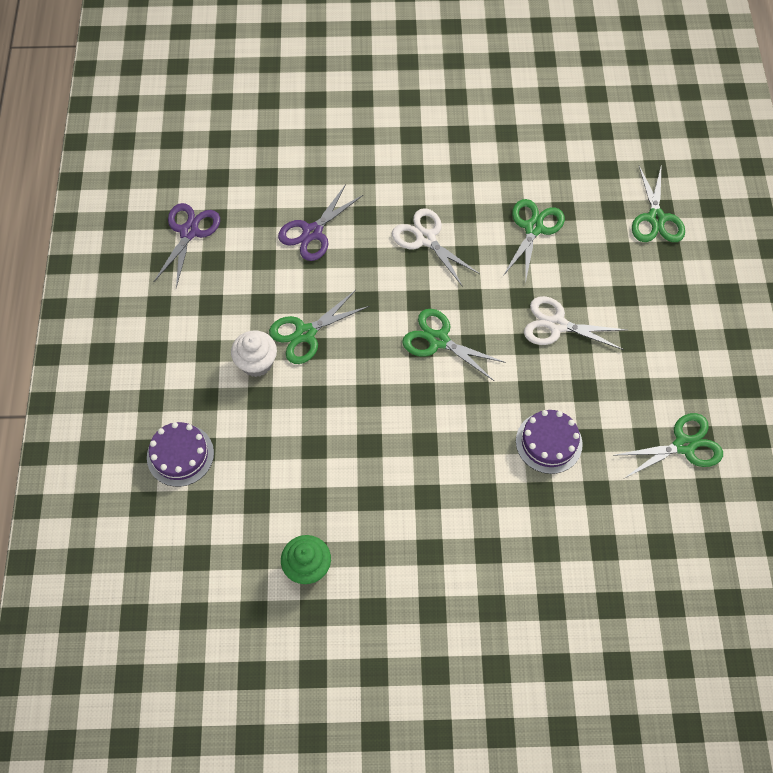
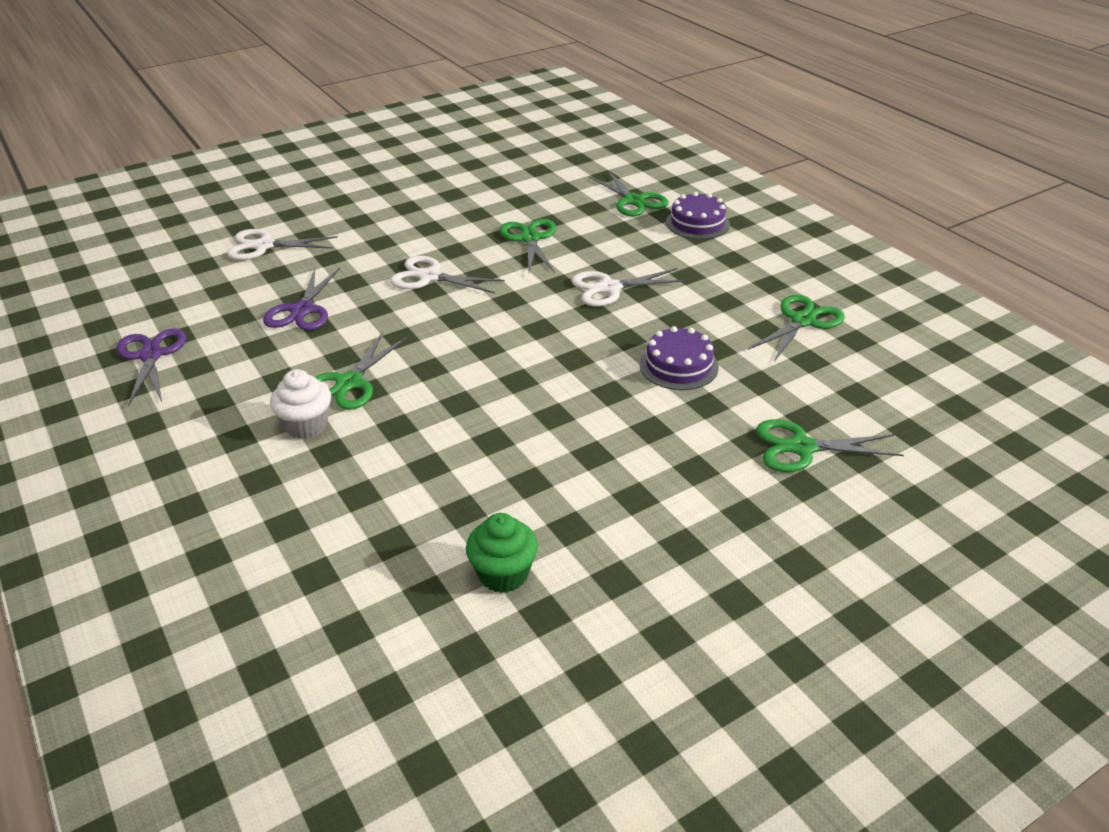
camera: 30 degrees left, 25 degrees down
purple cake [147,422,214,487] -> purple cake moved to [666,192,730,239]
green scissors [402,309,506,381] -> green scissors moved to [756,419,904,472]
none -> white scissors [227,229,337,260]

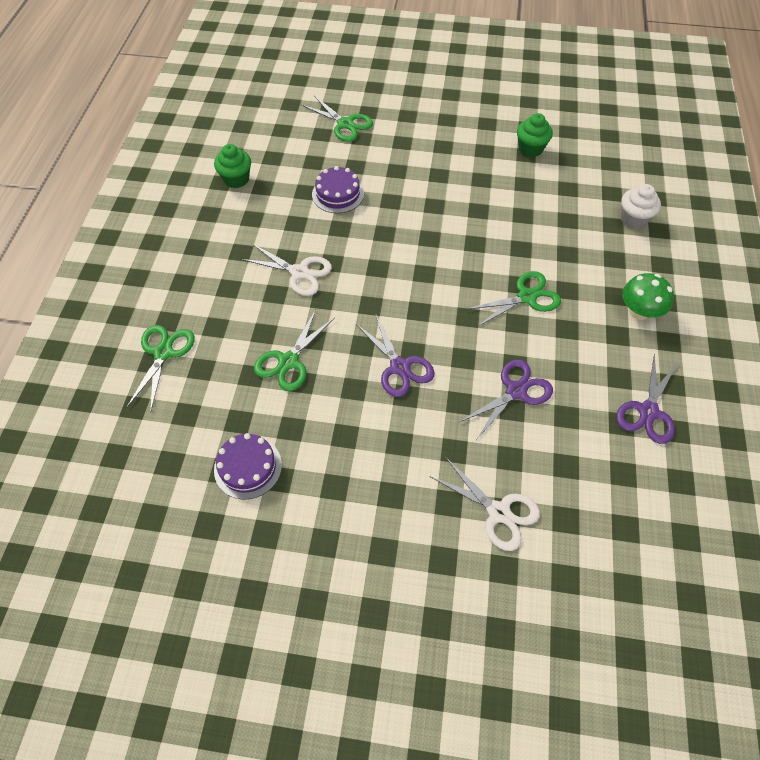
camera: 140 degrees left, 20 degrees up
white cupcake [270,369,331,439] -> white cupcake moved to [621,184,661,229]
white scissors [390,256,505,293] -> purple scissors [356,313,435,397]
purple cake [666,192,730,239] -> purple cake moved to [214,433,282,499]
green scissors [748,295,845,362] -> green cupcake [214,144,251,188]
none -> green mushroom [622,273,674,320]

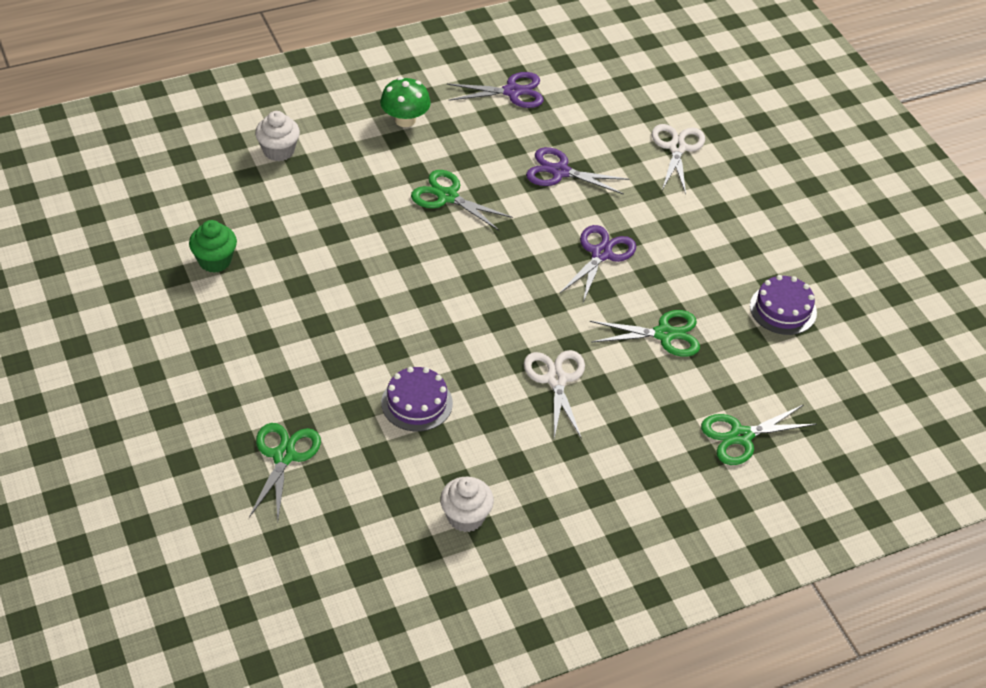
camera: 125 degrees left, 10 degrees down
green cupcake [214,144,251,188] -> white cupcake [440,477,494,532]

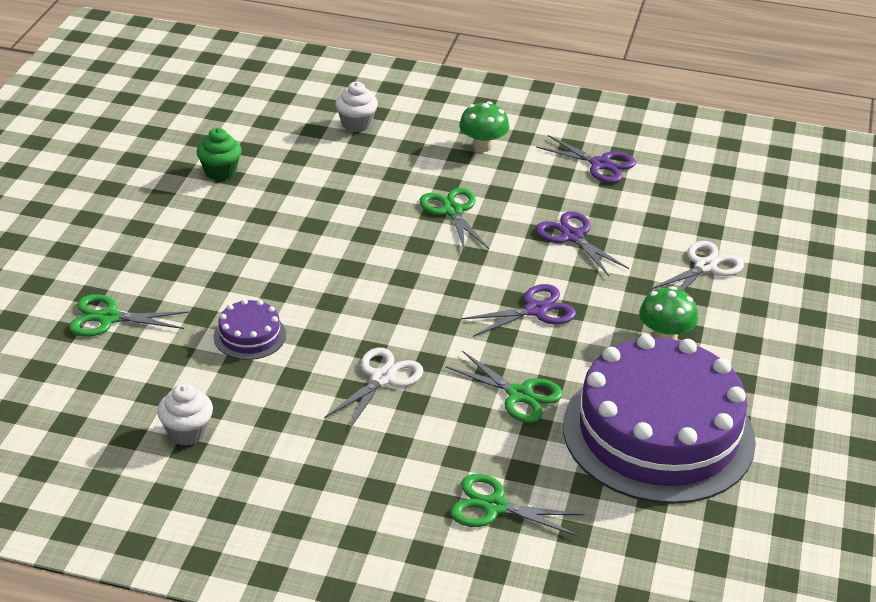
camera: 40 degrees right, 10 degrees down
green scissors [249,423,321,521] -> green scissors turned 135 degrees counterclockwise [69,294,189,337]
purple cake [750,275,817,335] -> purple cake [563,334,756,504], size x2.50
none -> green mushroom [639,286,698,340]

